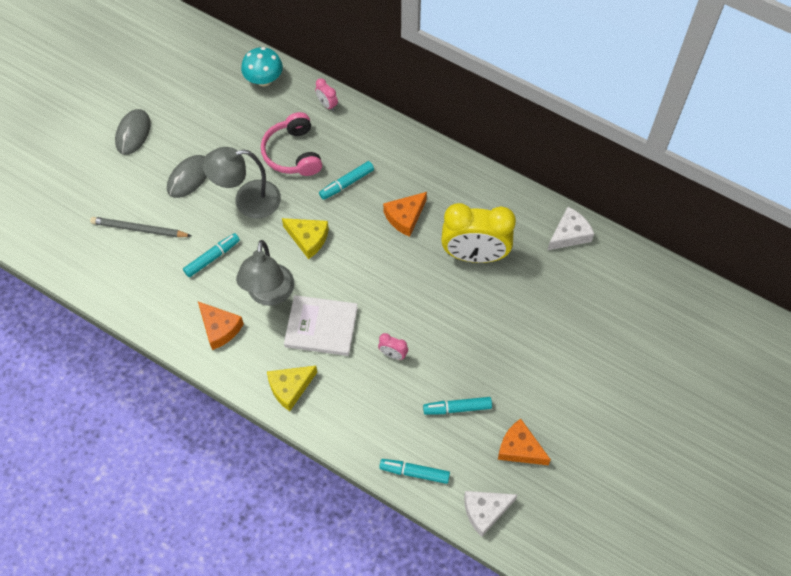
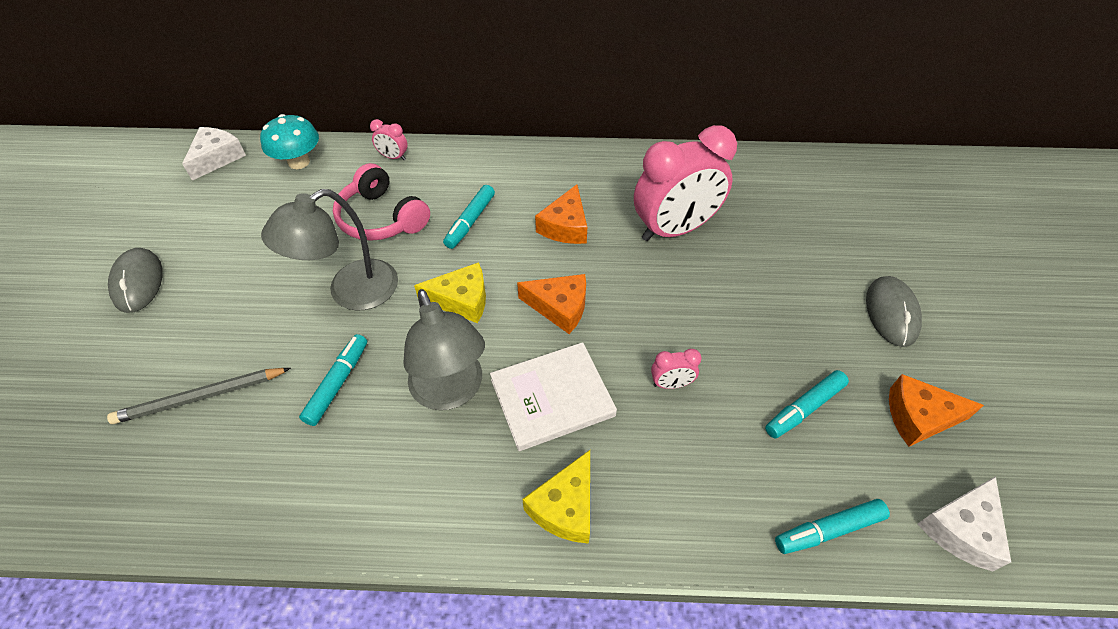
camera: 30 degrees left, 10 degrees down
grey mouse [167,155,207,198] -> grey mouse moved to [866,276,922,347]
orange cheese [198,302,244,350] -> orange cheese moved to [517,274,586,334]
yellow clock [441,203,516,263] -> pink clock [634,125,737,241]
white cheese [548,207,594,250] -> white cheese moved to [182,127,246,181]

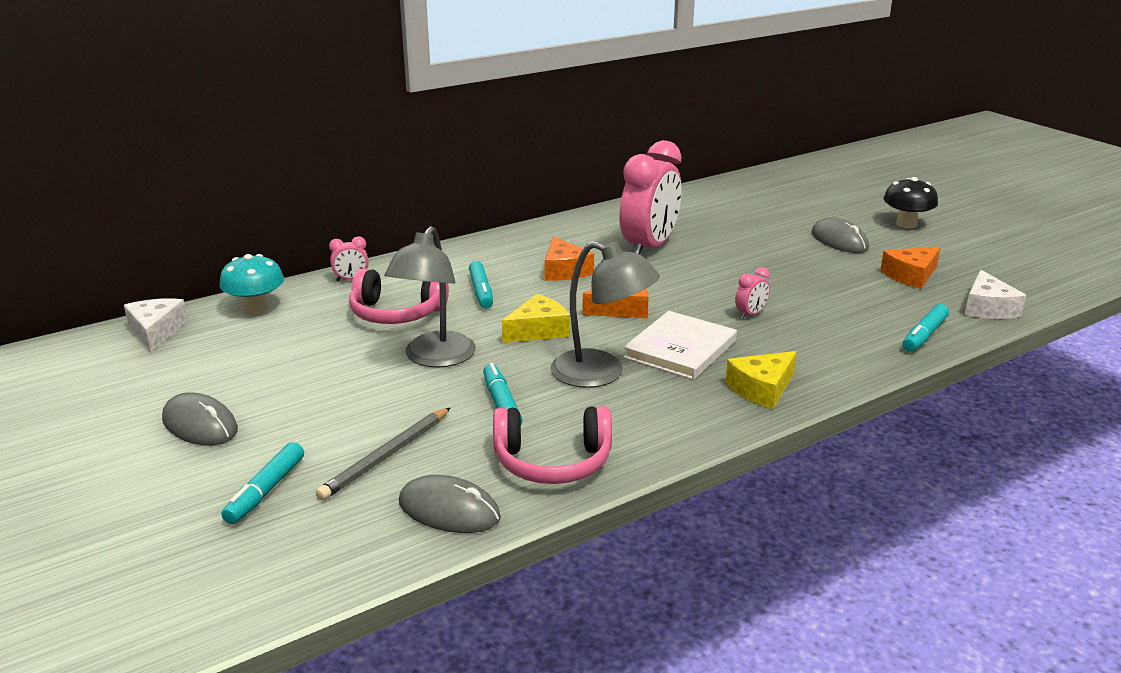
camera: 35 degrees left, 25 degrees down
yellow cheese [522,450,590,544] -> yellow cheese turned 60 degrees clockwise [726,351,797,409]
turquoise marker [765,370,849,438] -> turquoise marker moved to [221,442,304,524]
none -> grey mouse [399,475,501,533]
none -> pink headphones [493,406,612,484]
none -> black mushroom [883,177,938,228]

